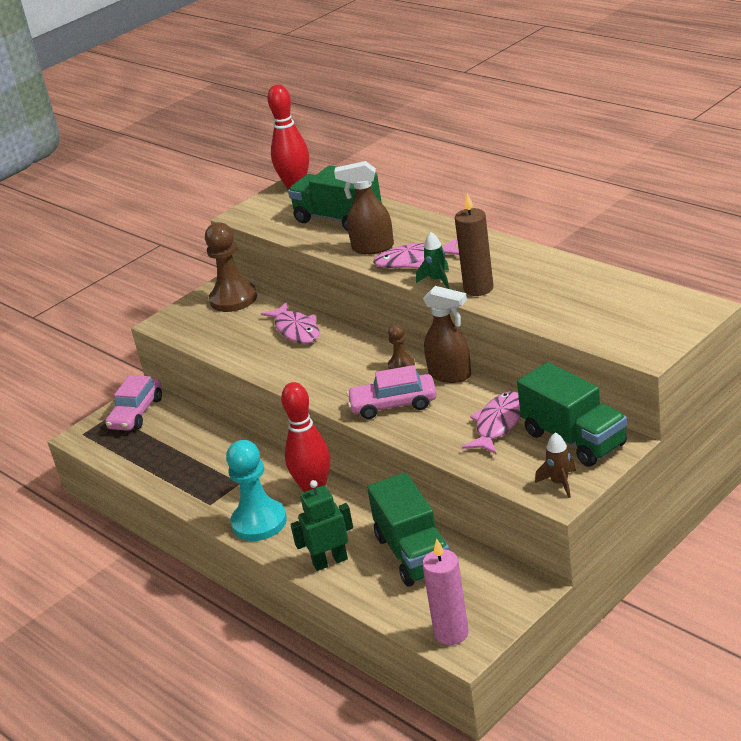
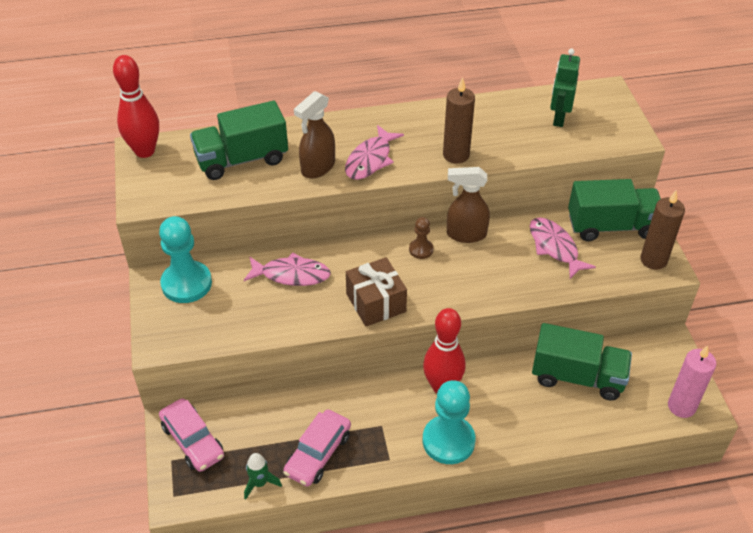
camera: 60 degrees left, 15 degrees up
brown pawn [205,222,257,312] -> turquoise pawn [159,216,212,303]
green robot [290,480,353,571] -> green robot moved to [550,49,580,127]
pink car [347,365,437,419] -> pink car moved to [283,409,351,487]
green rocket [416,232,449,289] -> green rocket moved to [244,453,282,500]
brown spray bottle [423,286,471,383] -> brown spray bottle turned 150 degrees counterclockwise [447,167,490,243]
brown rocket [535,433,576,498] -> brown candle [640,191,685,270]
none -> brown gift [346,257,407,327]

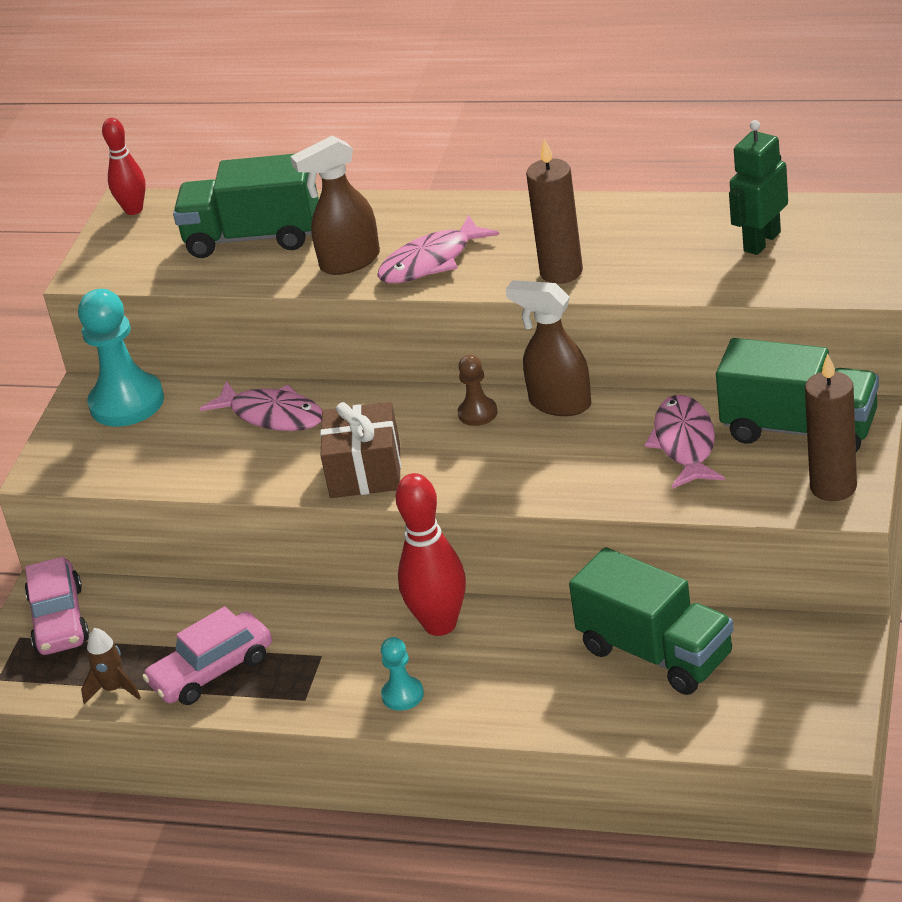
camera: 30 degrees right, 10 degrees down
red bowling pin [113,55,159,158] -> red bowling pin [102,118,146,215], size x0.62
green rocket [244,453,282,500] -> brown rocket [81,628,141,704]
turquoise pawn [423,380,476,464] -> turquoise pawn [381,637,424,711], size x0.50
pink candle [668,345,716,418] -> none

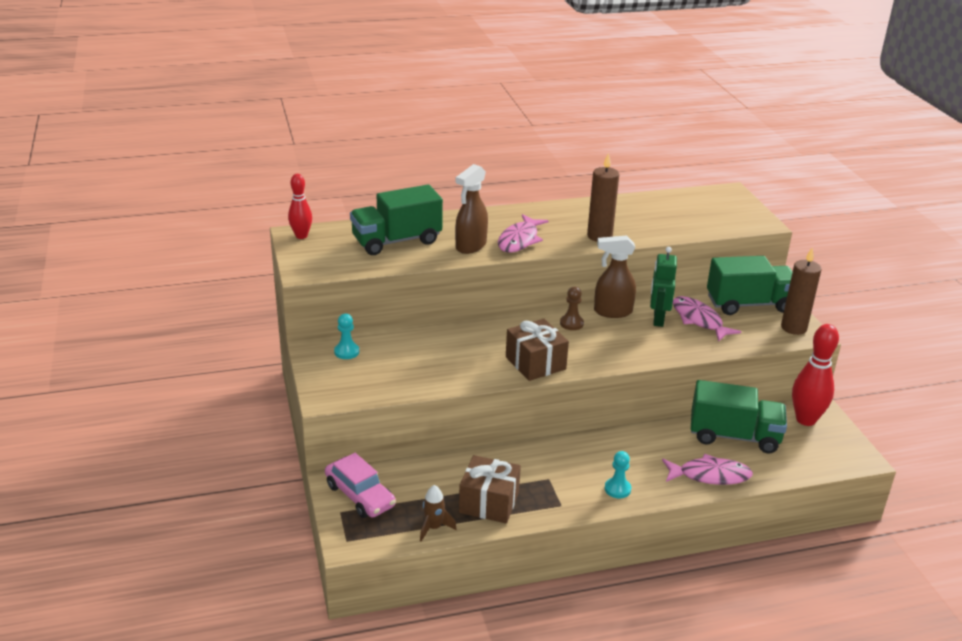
camera: 35 degrees left, 5 degrees down
turquoise pawn [78,289,164,427] -> turquoise pawn [334,314,359,359], size x0.50
pink car [142,606,272,705] -> brown gift [459,455,521,524]
pink fish [200,381,323,431] -> pink fish moved to [662,454,753,485]
red bowling pin [396,473,466,636] -> red bowling pin moved to [792,324,839,426]
green robot [729,120,788,255] -> green robot moved to [650,247,677,327]

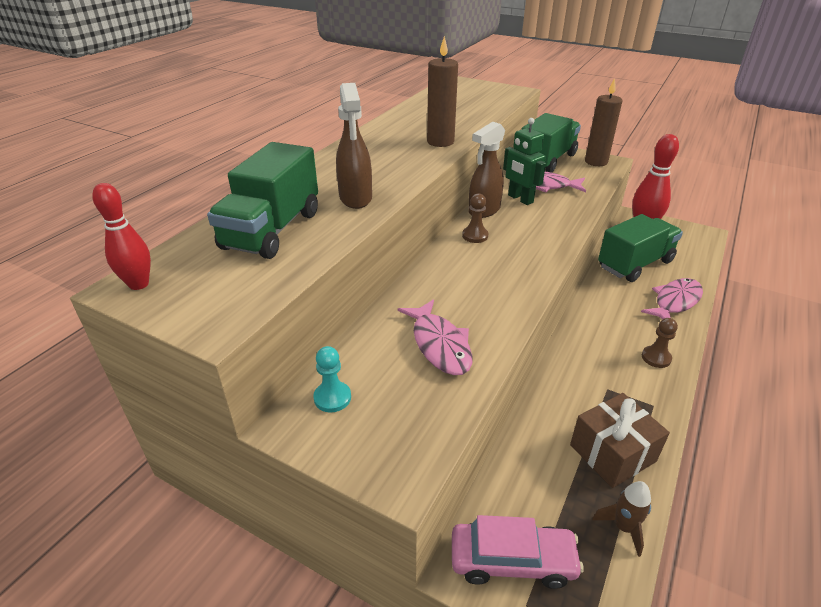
camera: 45 degrees left, 5 degrees up
pink fish [498,214,549,253] -> pink fish moved to [398,299,472,375]
brown gift [506,319,569,381] -> none
turquoise pawn [605,451,631,498] -> brown pawn [642,318,678,368]

